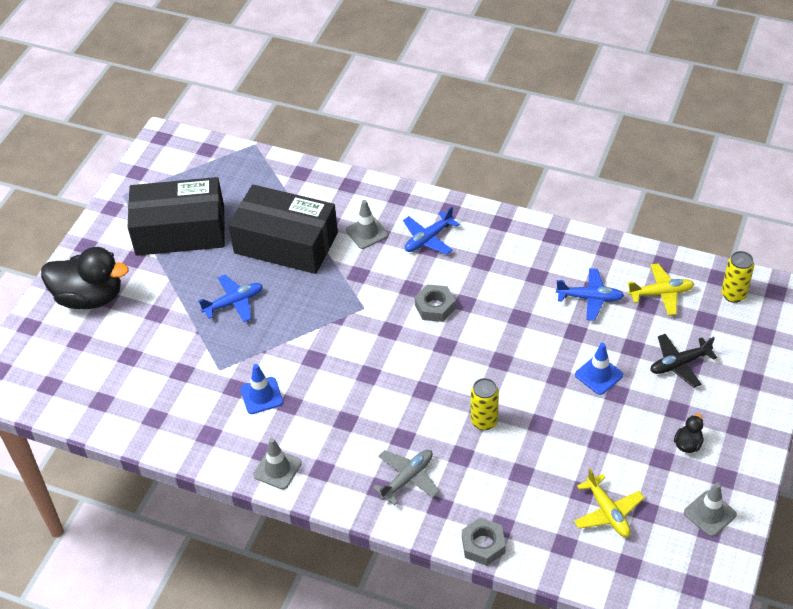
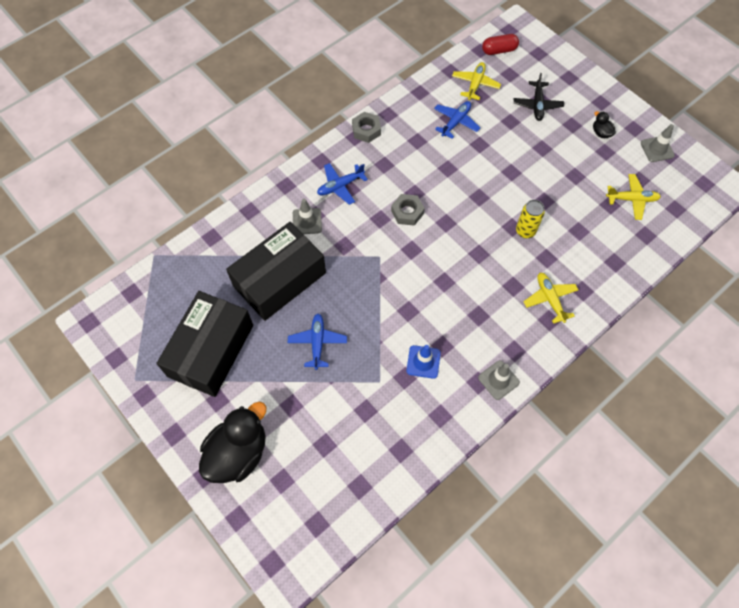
camera: 65 degrees left, 15 degrees up
grey plane [373,450,439,505] -> yellow plane [523,273,578,324]
blue plane [403,207,460,255] -> blue plane turned 75 degrees clockwise [317,163,368,205]
grey nut [462,517,506,566] -> grey nut moved to [352,112,381,143]
blue traffic cone [575,343,623,395] -> none
yellow can [721,251,754,303] -> red capsule [482,34,519,55]

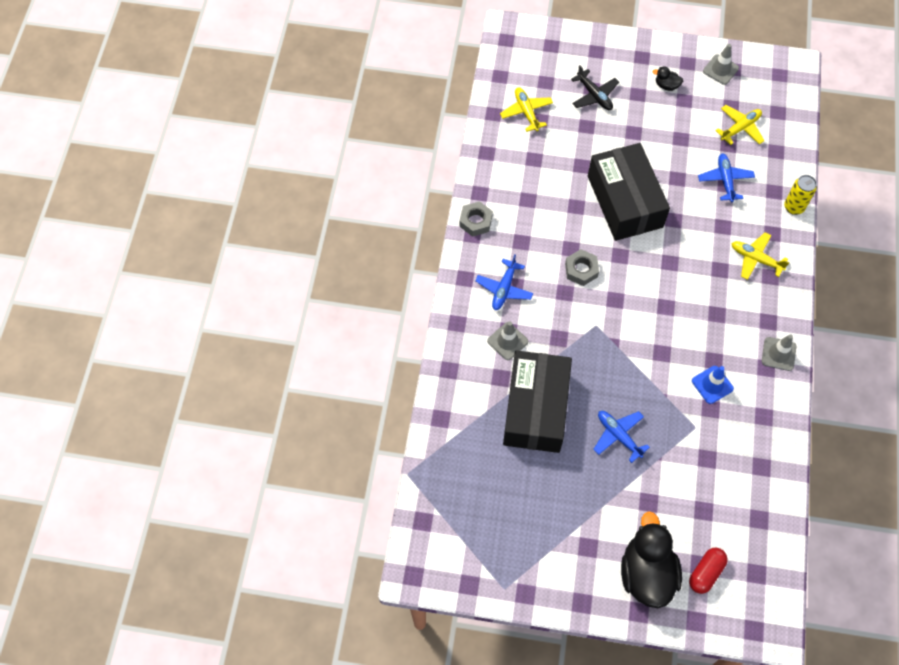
camera: 40 degrees left, 0 degrees up
black box [156,291,253,397] -> black box moved to [588,143,670,241]
blue plane [434,101,480,139] -> blue plane moved to [698,154,755,203]
red capsule [482,34,519,55] -> red capsule moved to [689,548,728,594]
yellow can [516,200,545,238] -> yellow can moved to [784,175,817,215]

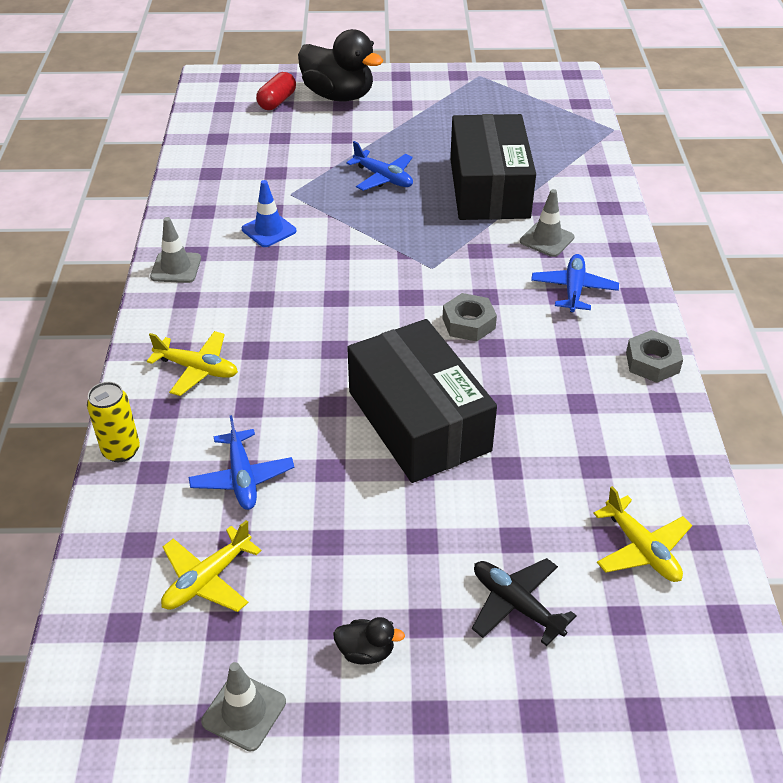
camera: 170 degrees right, 20 degrees down
black duck [621,511,682,608] -> black duck turned 45 degrees counterclockwise [298,29,383,102]

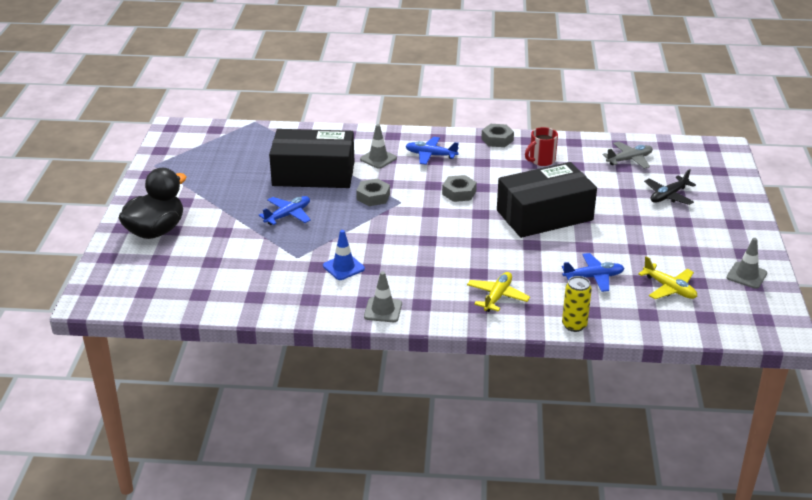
camera: 85 degrees left, 10 degrees down
red capsule [256,72,296,110] -> none
black duck [333,617,405,664] -> none
yellow plane [593,486,692,582] -> grey plane [603,141,653,169]
none -> grey nut [356,179,390,206]
none -> red mug [525,127,558,166]

